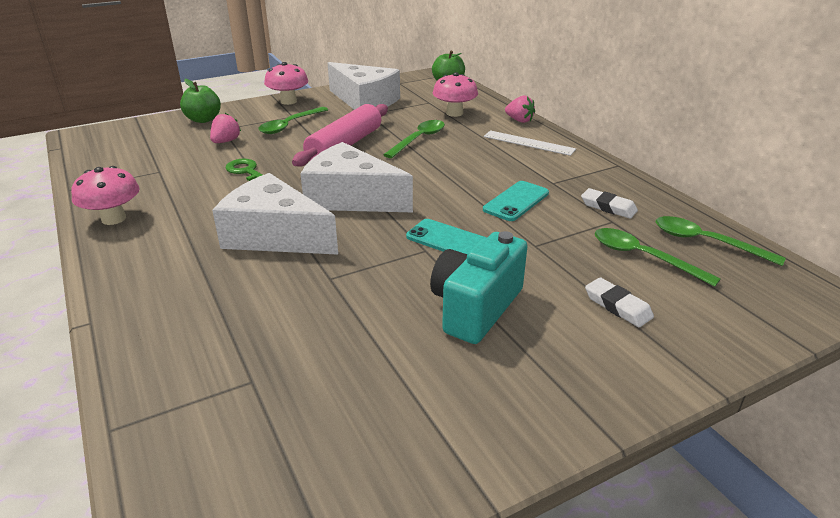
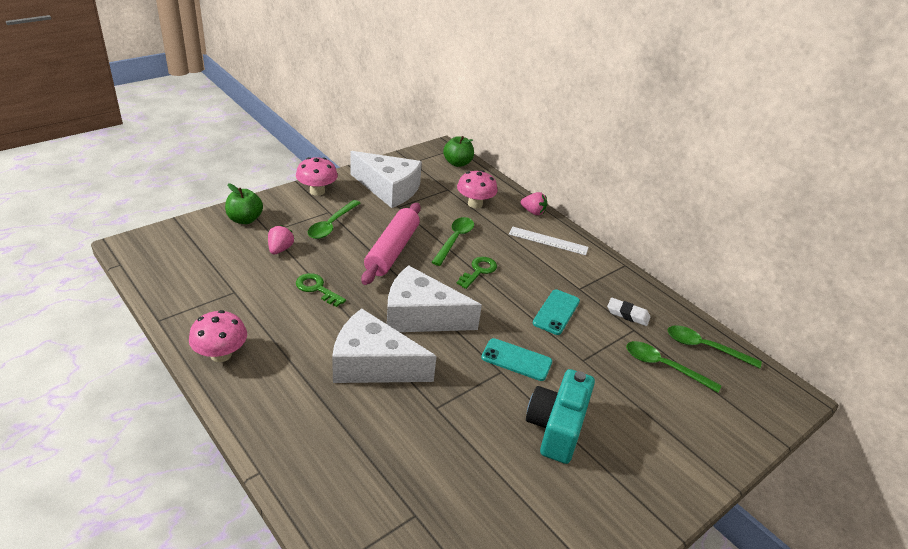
camera: 15 degrees left, 5 degrees up
white eraser [585,277,654,327] -> none
none -> green key [457,257,497,289]

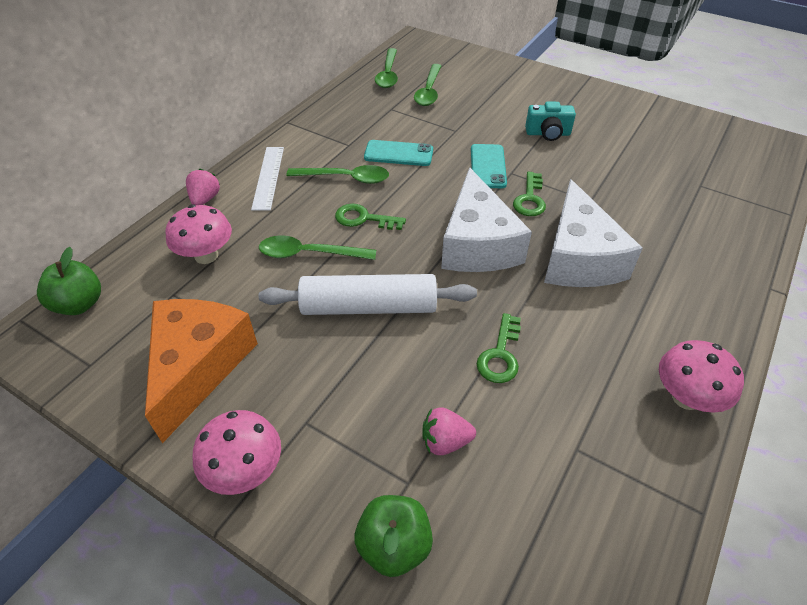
camera: 105 degrees left, 10 degrees up
green spoon [308,200,360,239] -> green spoon moved to [286,165,389,184]
white cheese [350,151,422,208] -> orange cheese [145,299,258,443]
pink rolling pin [361,203,421,285] -> white rolling pin [259,274,477,315]
turquoise camera [526,369,595,464] -> turquoise camera [525,102,576,141], size x0.62
white eraser [607,298,651,326] -> none
none -> green key [513,172,546,216]

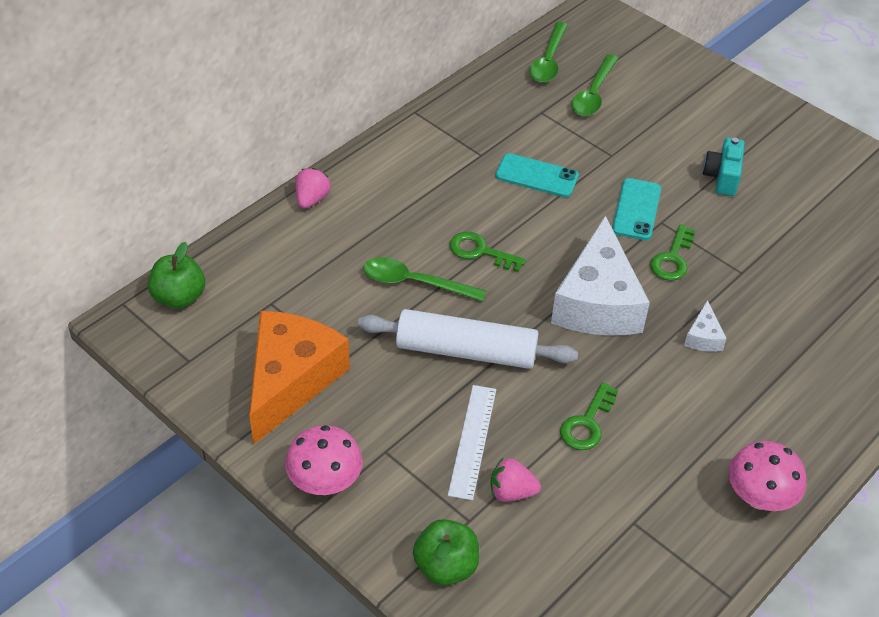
camera: 10 degrees right, 0 degrees up
pink mushroom [165,204,232,264] -> none
white ruler [251,147,284,211] -> white ruler moved to [448,385,496,500]
green spoon [286,165,389,184] -> none
turquoise camera [525,102,576,141] -> turquoise camera turned 90 degrees clockwise [703,137,745,196]
white cheese [544,179,643,287] -> white cheese [684,300,727,352], size x0.42

